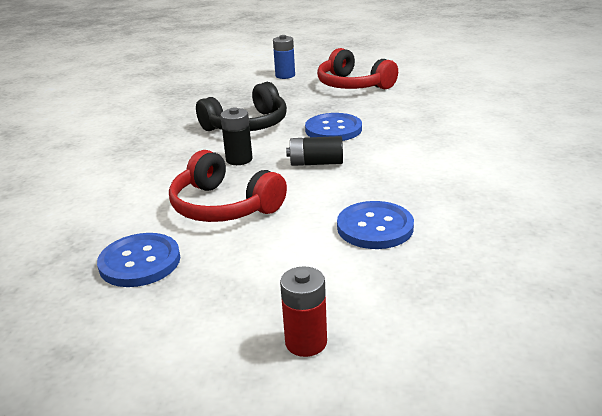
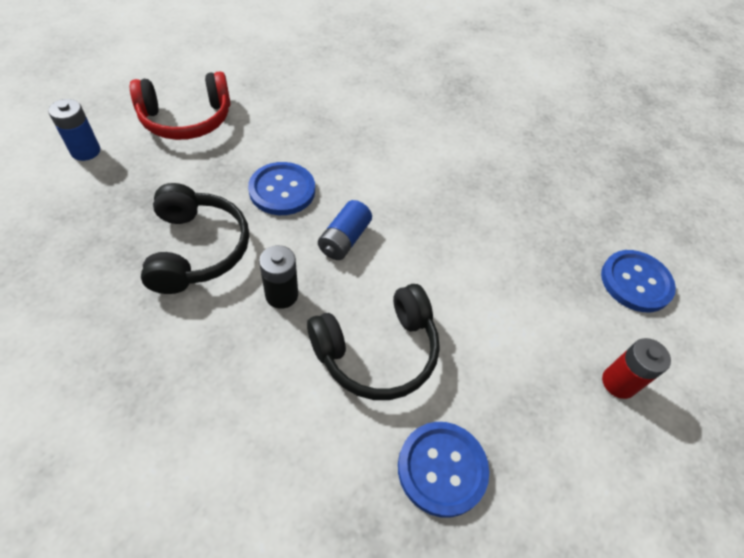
camera: 70 degrees left, 25 degrees up
red headphones [169,150,287,222] -> black headphones [307,284,440,400]
black battery [286,136,343,166] -> blue battery [318,200,372,260]
blue button [337,201,414,249] -> blue button moved to [601,250,676,312]

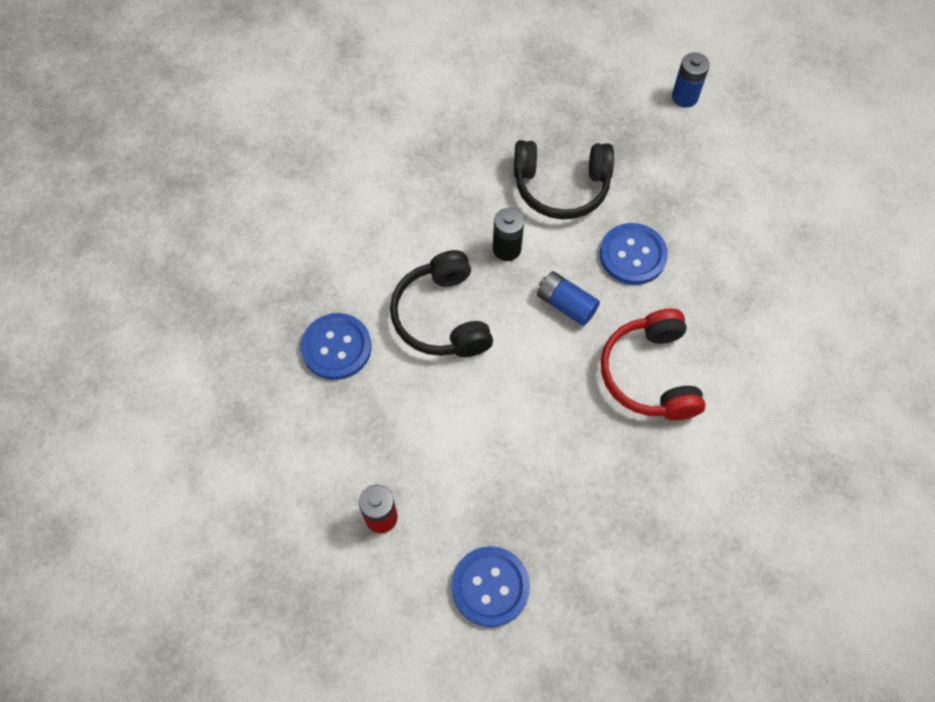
camera: 105 degrees right, 10 degrees up
red headphones [130,71,231,140] -> red headphones moved to [601,308,705,420]

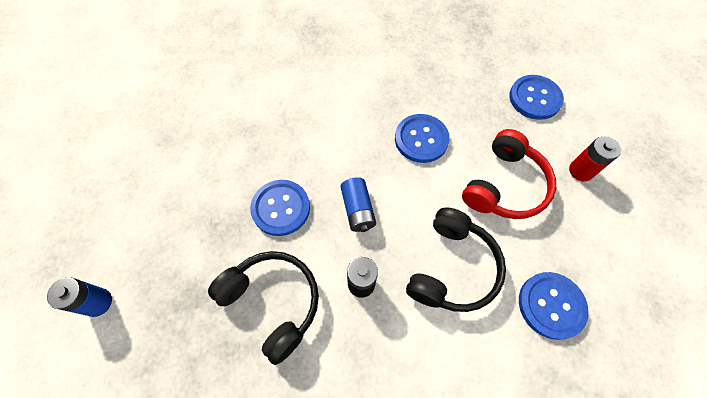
camera: 140 degrees left, 0 degrees up
red headphones [601,308,705,420] -> red headphones moved to [462,129,556,219]
none -> blue button [395,114,450,163]

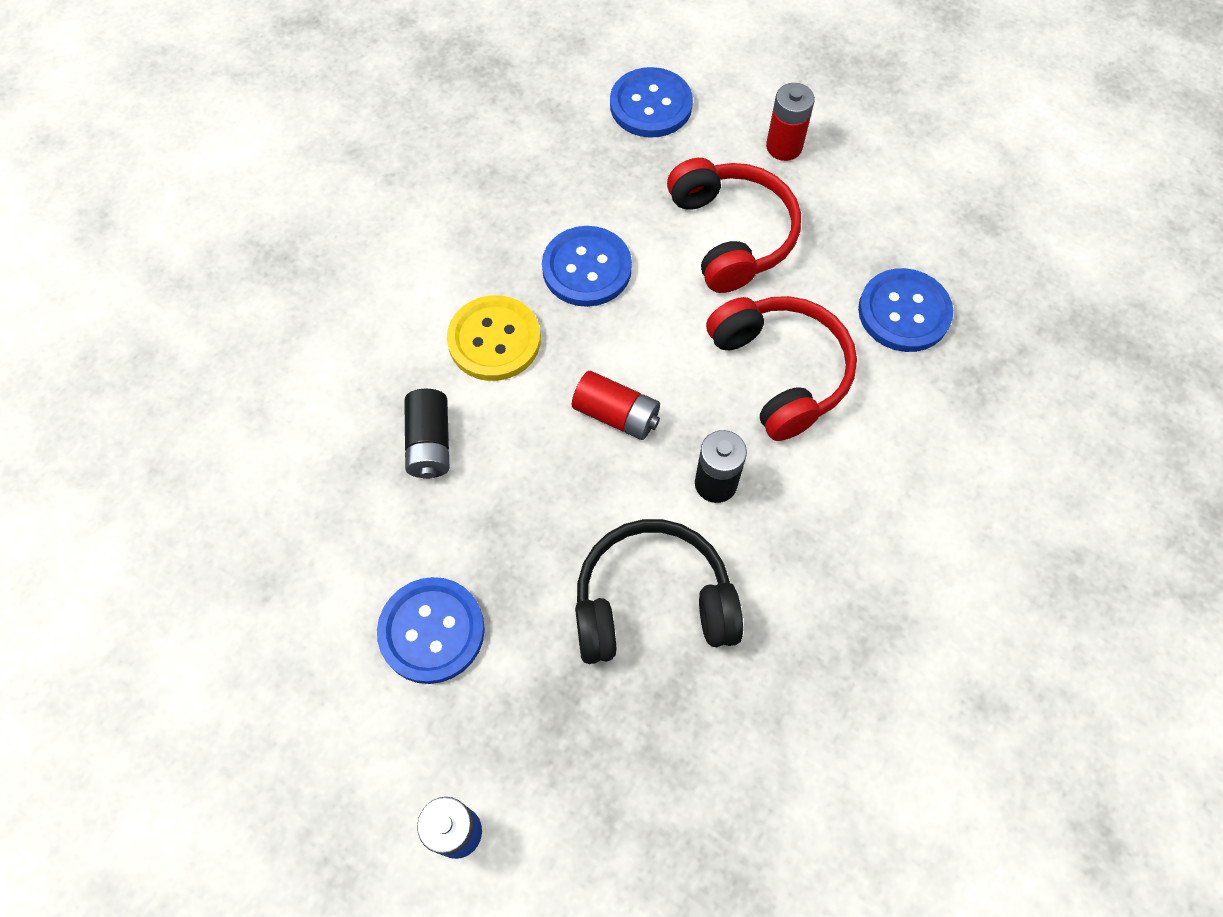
camera: 50 degrees left, 0 degrees up
blue button [250,180,310,236] -> blue button moved to [377,577,485,684]
blue battery [341,177,376,232] -> red battery [572,371,660,440]
black headphones [406,207,506,312] -> red headphones [706,296,857,441]
none -> black battery [404,389,450,479]
none -> yellow button [447,295,541,381]

